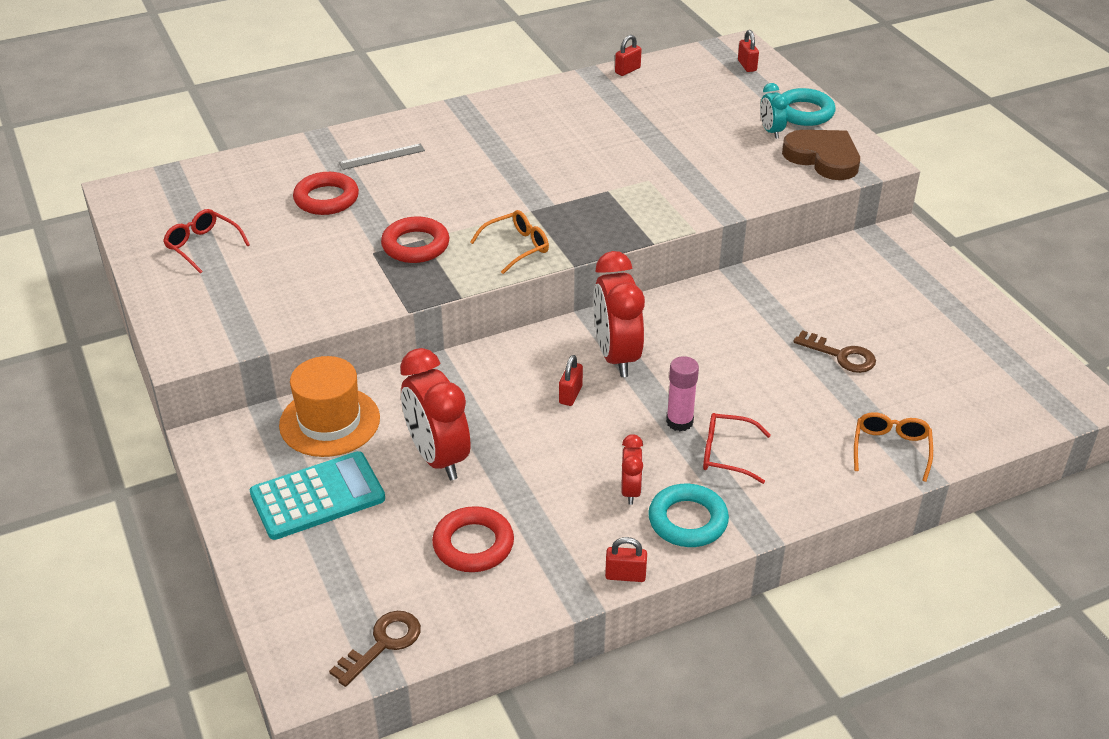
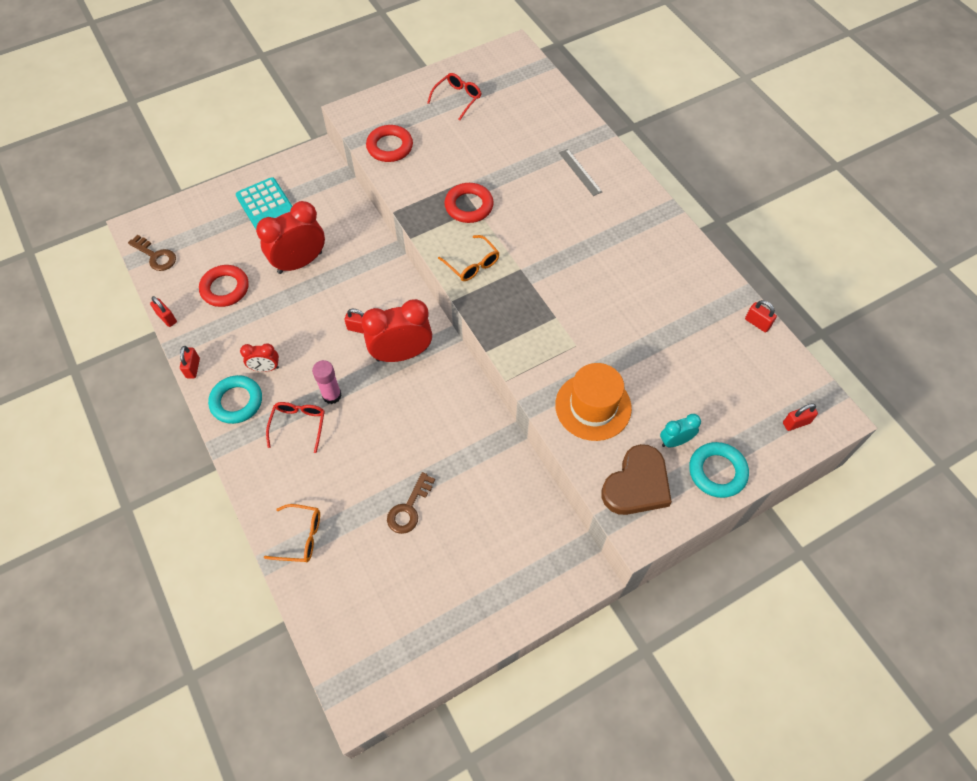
camera: 85 degrees right, 20 degrees up
orange hat [279,356,380,457] -> orange hat moved to [555,363,632,441]
red ring [293,172,359,215] -> red ring moved to [366,125,413,162]
none -> red padlock [150,296,177,327]

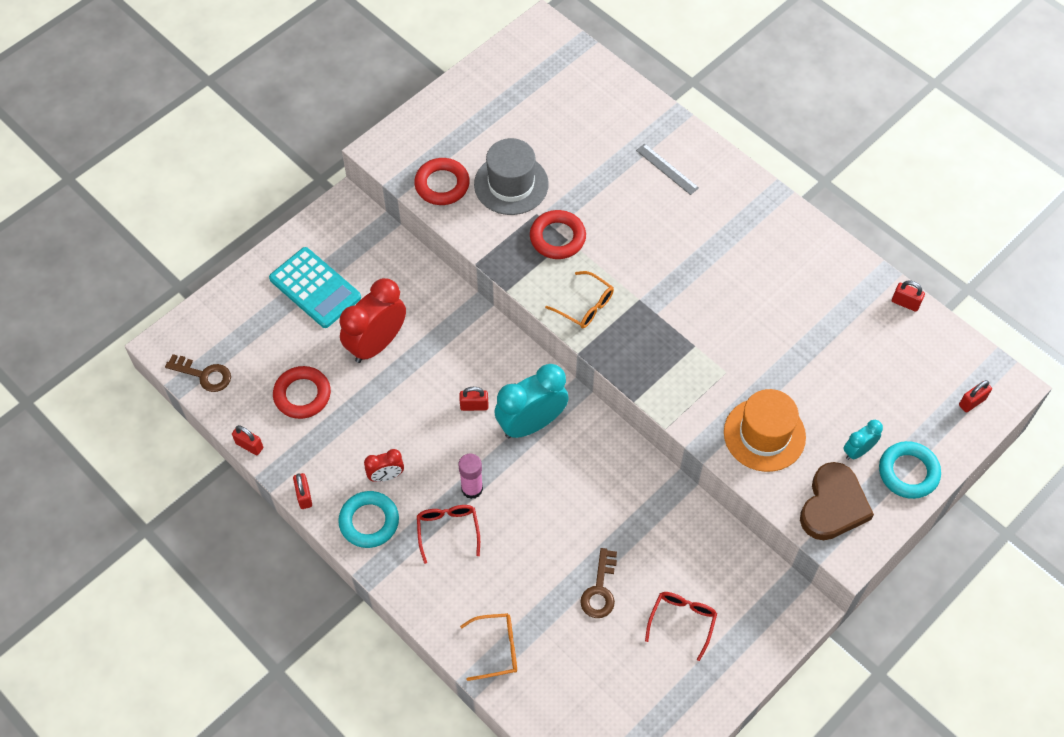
camera: 15 degrees left, 0 degrees up
red clock [361,299,432,362] -> turquoise clock [494,364,569,438]
red glasses [427,73,481,120] -> red glasses moved to [645,592,717,661]
none -> grey hat [474,138,549,215]

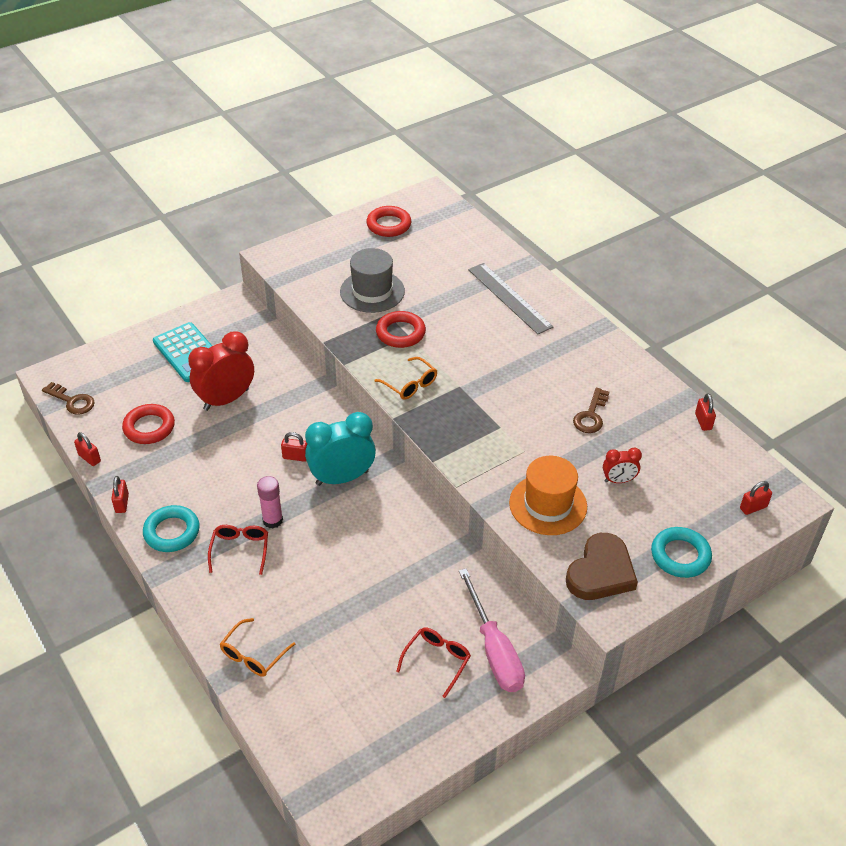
camera: 10 degrees right, 15 degrees down
red clock [364,449,404,482] -> red clock moved to [603,448,642,483]
red ring [414,158,470,205] -> red ring moved to [366,206,411,237]
orange glasses [460,613,517,681] -> orange glasses turned 120 degrees clockwise [220,618,296,677]
brown key [580,548,617,618] -> brown key moved to [573,388,609,433]
grey ruler [636,143,699,195] -> grey ruler [468,263,553,334], size x1.78
turquoise clock [843,420,883,460] -> none
red padlock [892,281,925,312] -> red padlock turned 45 degrees clockwise [695,393,716,431]
none -> pink screwdriver [459,568,525,692]

